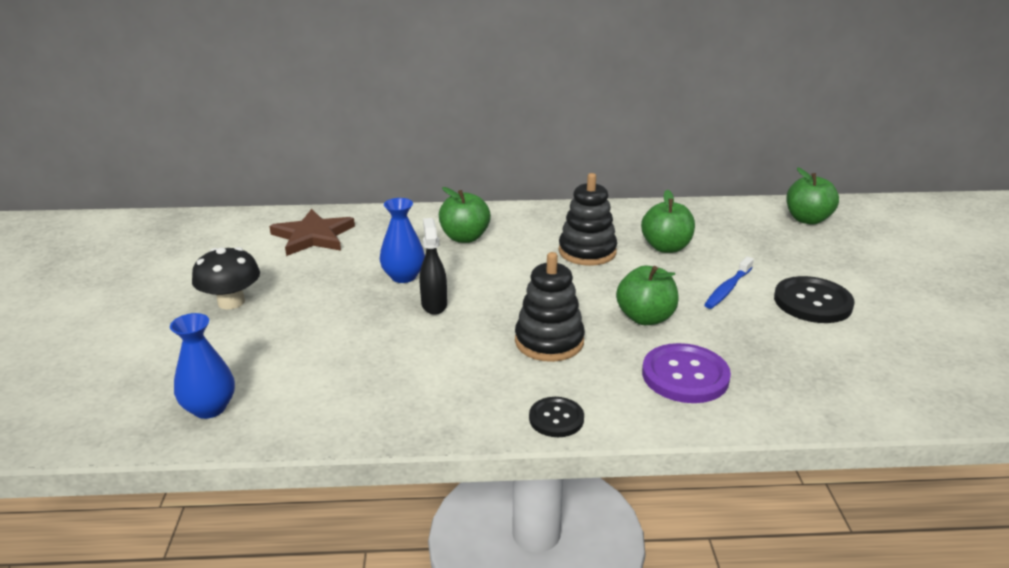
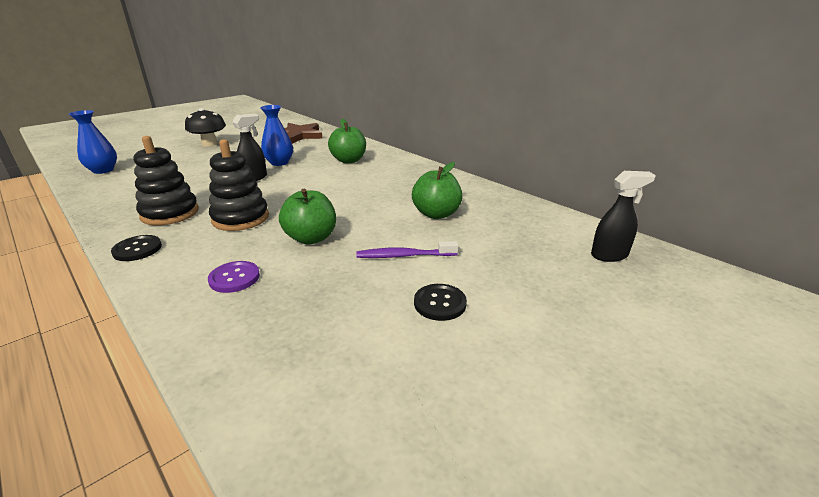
camera: 50 degrees right, 0 degrees up
black stacking toy [559,173,617,266] -> black stacking toy moved to [133,136,199,225]
purple button [642,343,731,403] -> purple button [208,261,260,293], size x0.60
blue toothbrush [704,257,754,309] -> purple toothbrush [356,241,459,258]
black button [774,276,855,323] -> black button [414,284,467,321], size x0.60
green apple [786,167,839,225] -> black spray bottle [591,171,656,262]

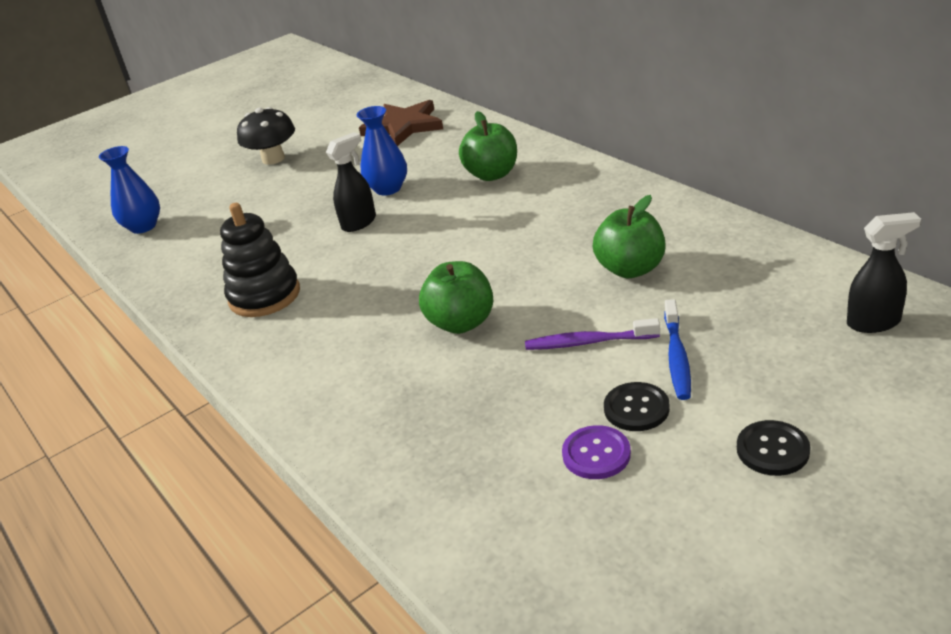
camera: 10 degrees right, 5 degrees up
black button [111,235,162,261] -> black button moved to [737,420,810,476]
purple button [208,261,260,293] -> purple button moved to [562,425,631,479]
black stacking toy [209,139,269,231] -> none
none -> blue toothbrush [664,299,691,400]

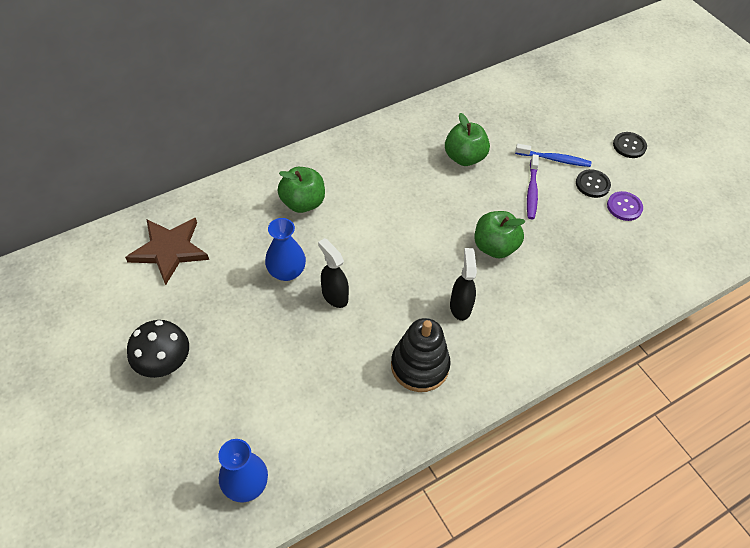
camera: 90 degrees left, 20 degrees up
black spray bottle [847,212,921,333] -> black spray bottle moved to [450,248,477,321]

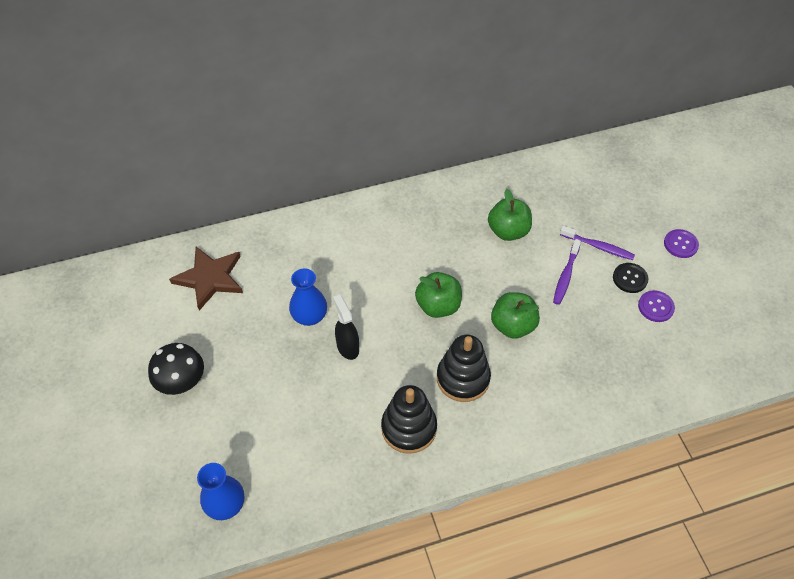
camera: 15 degrees right, 0 degrees up
green apple [278,167,325,213] -> green apple moved to [415,272,462,318]
black spray bottle [450,248,477,321] -> black stacking toy [437,335,491,402]
blue toothbrush [515,144,592,167] -> purple toothbrush [560,226,635,260]
black button [613,132,647,158] -> purple button [664,229,699,258]

